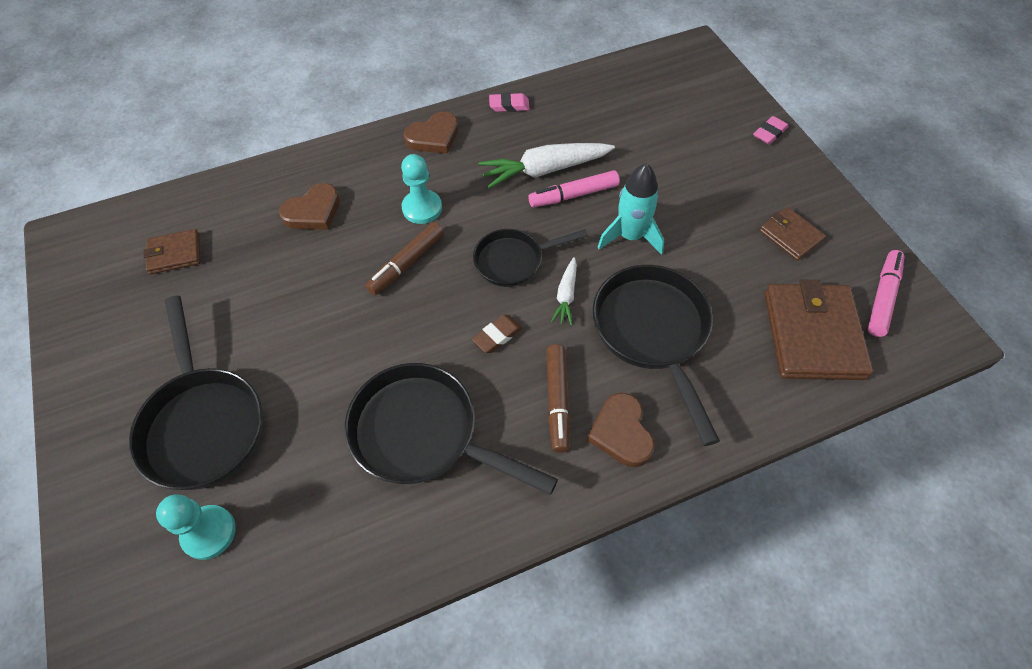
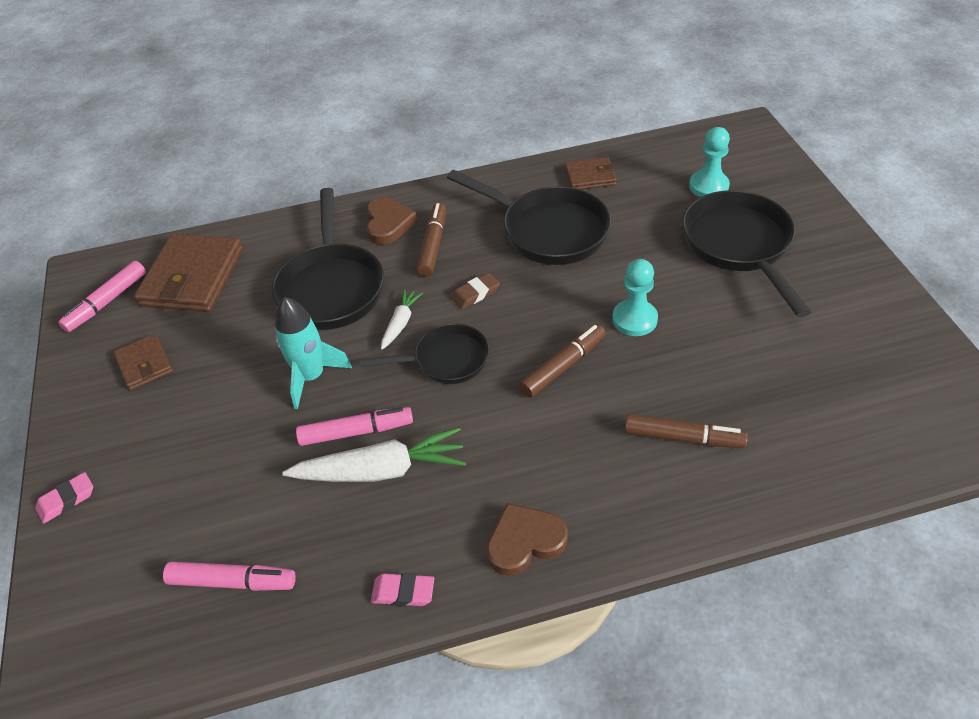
camera: 170 degrees left, 10 degrees down
brown wallet [144,229,200,274] -> brown wallet moved to [565,157,617,190]
brown heart [279,183,340,230] -> brown marker [625,414,748,448]
turquoise pawn [401,154,442,224] -> turquoise pawn moved to [612,259,658,336]
none -> pink marker [163,561,296,591]

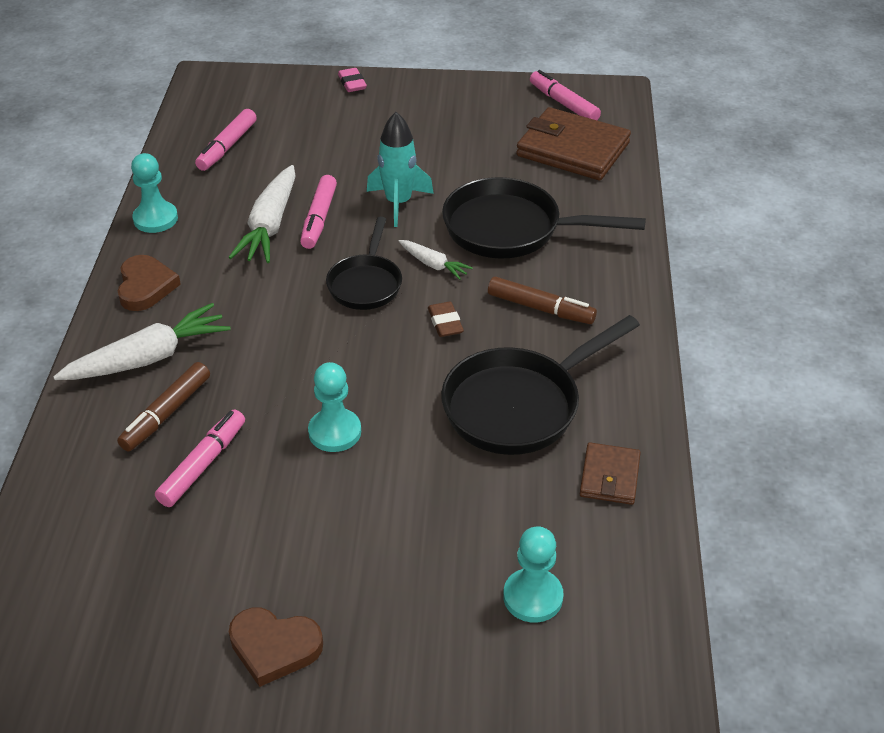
camera: 105 degrees right, 5 degrees down
brown wallet [113,334,173,390] -> none
brown heart [367,197,417,245] -> brown heart moved to [229,608,323,687]
pink eraser [371,573,434,606] -> turquoise pawn [131,153,178,233]
brown marker [519,324,605,398] -> none
black pan [682,190,811,318] -> none
none -> white carrot [53,303,231,380]
none -> pink marker [155,409,245,507]

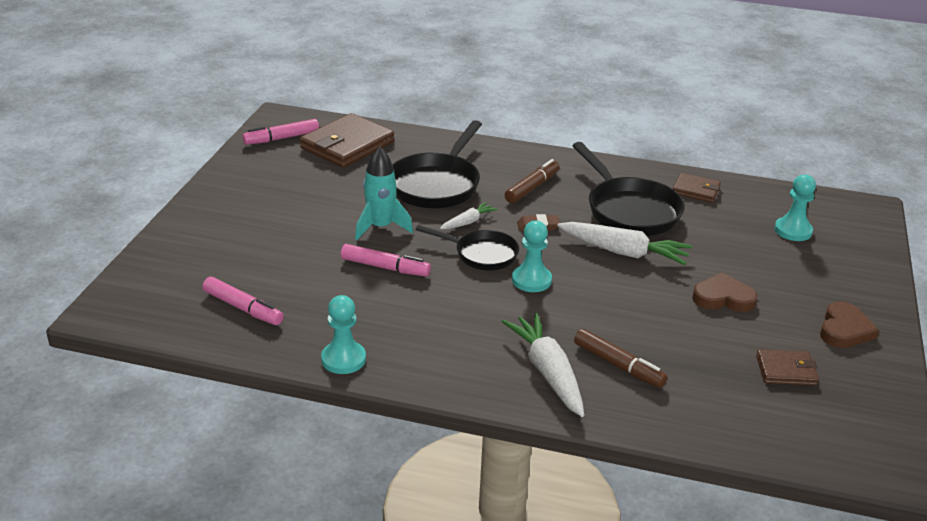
camera: 80 degrees left, 10 degrees down
brown heart [118,255,181,311] -> brown heart moved to [692,272,757,312]
pink marker [155,409,245,507] -> none
white carrot [228,165,296,263] -> white carrot moved to [557,222,692,265]
turquoise pawn [308,362,361,452] -> turquoise pawn moved to [512,221,552,292]
pink eraser [338,68,367,92] -> none
none -> brown wallet [756,349,819,386]

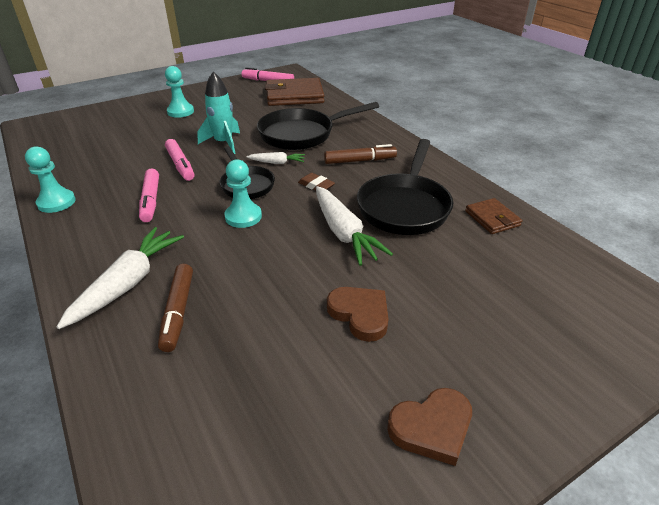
camera: 45 degrees right, 5 degrees up
pink marker [202,277,284,325] -> pink marker moved to [139,169,159,222]
brown wallet [756,349,819,386] -> none
turquoise pawn [774,174,816,241] -> turquoise pawn moved to [165,66,194,118]

